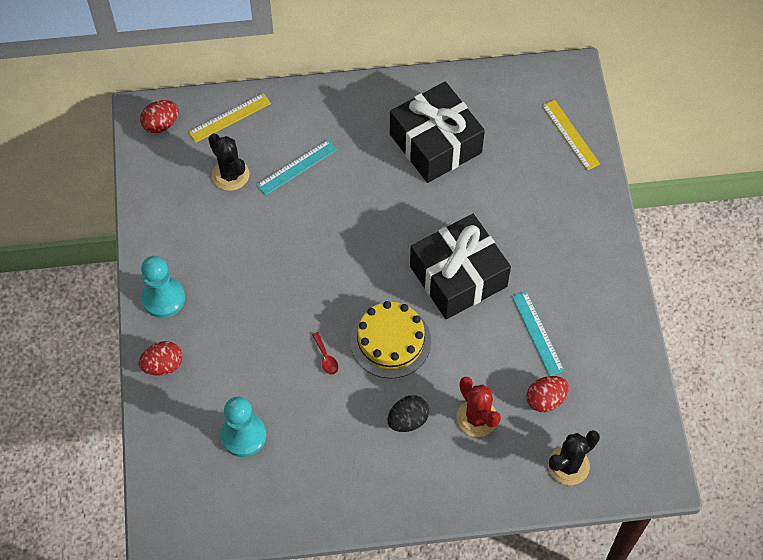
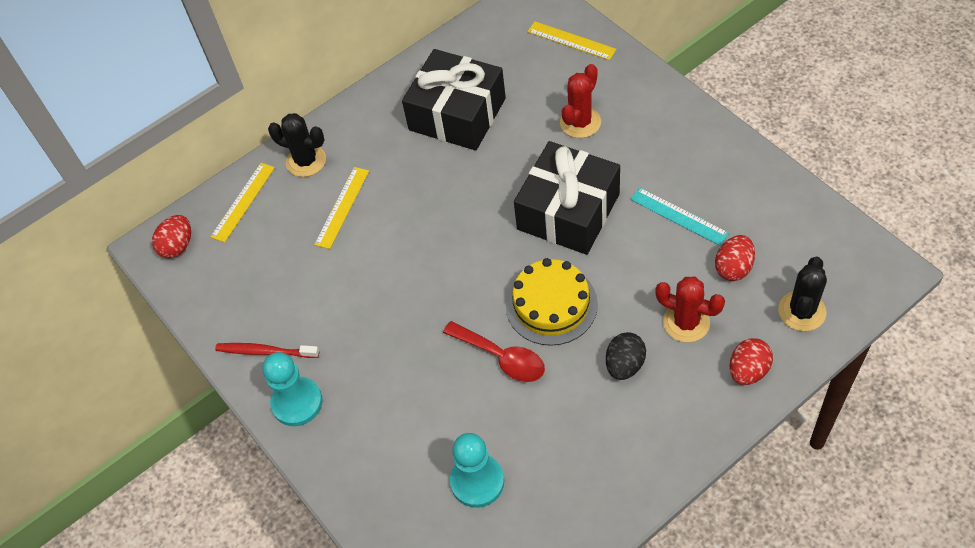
camera: 25 degrees left, 5 degrees down
red egg [138,341,183,376] -> red egg moved to [729,338,773,385]
black cactus [208,133,249,191] -> black cactus moved to [268,113,326,177]
turquoise ruler [257,140,337,195] -> yellow ruler [314,167,369,249]
red spoon [312,332,338,375] -> red spoon [443,321,545,382], size x1.97
none -> red toothbrush [215,343,319,358]
none -> red cactus [560,64,601,138]

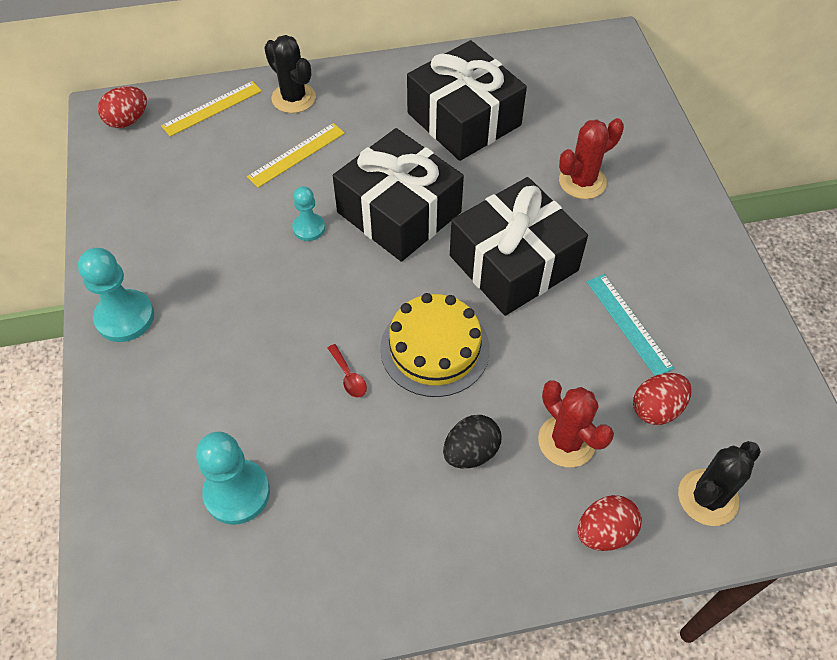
camera: 20 degrees right, 0 degrees up
red toothbrush [215,343,319,358] -> none
red spoon [443,321,545,382] -> red spoon [328,344,367,398], size x0.51
yellow ruler [527,21,617,60] -> none
none -> turquoise pawn [292,186,325,241]
none -> black gift [333,128,464,262]

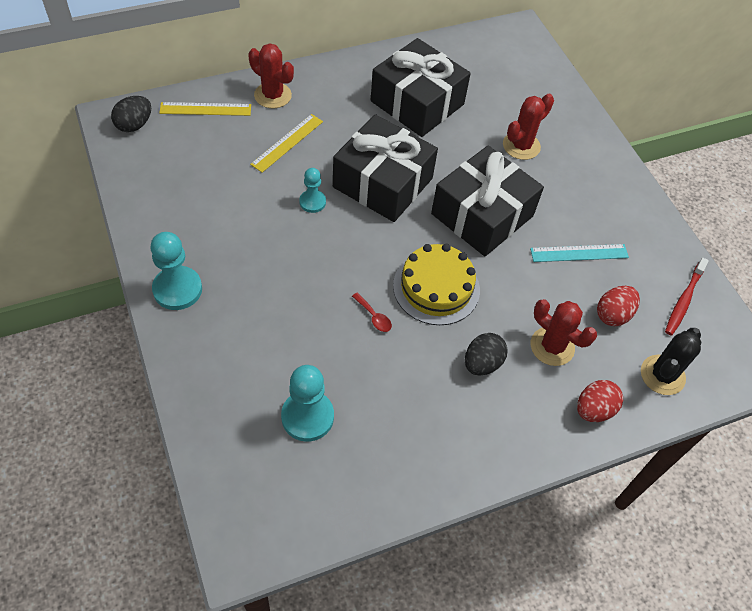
camera: 15 degrees left, 0 degrees up
red egg [98,86,147,128] -> black egg [111,96,151,132]
yellow ruler [161,81,262,137] -> yellow ruler turned 45 degrees clockwise [159,102,251,116]
black cactus [264,35,316,113] -> red cactus [248,43,294,108]
turquoise ruler [587,274,674,376] -> turquoise ruler turned 60 degrees counterclockwise [530,244,629,262]
none -> red toothbrush [665,258,709,336]

